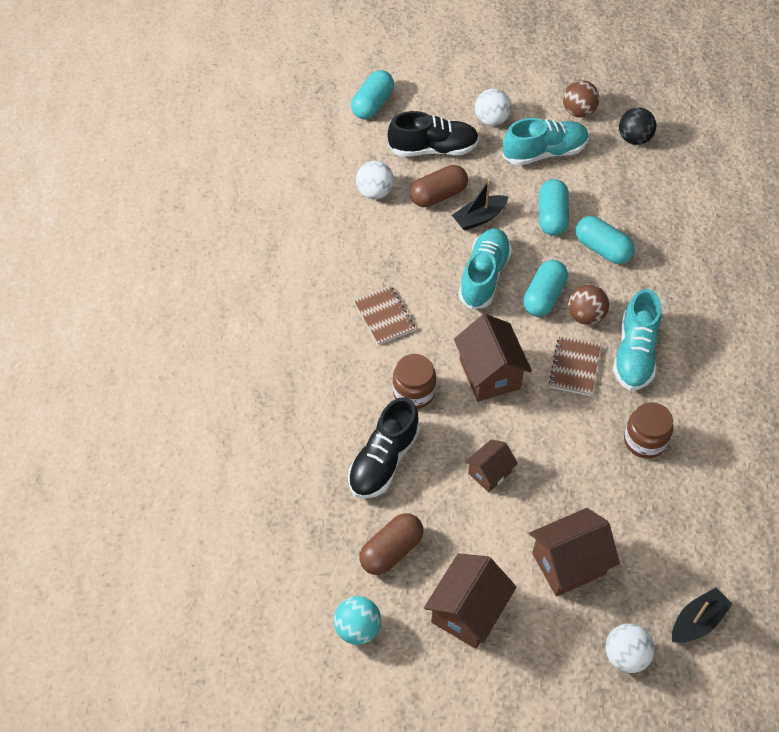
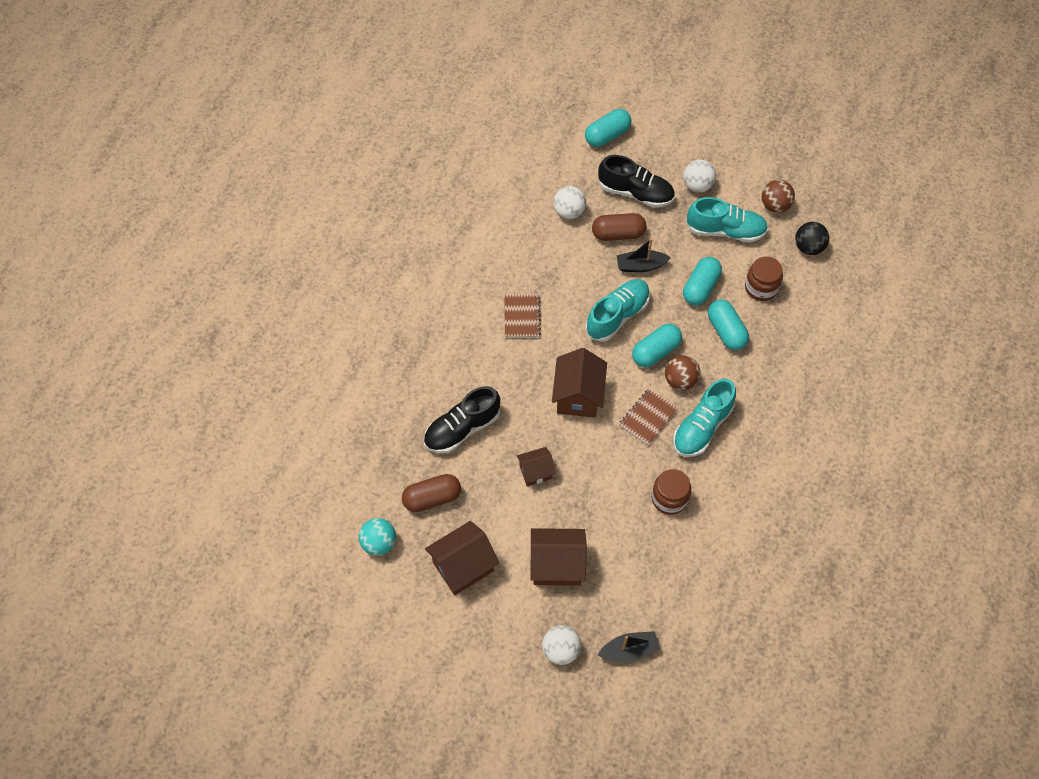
camera: 25 degrees right, 5 degrees up
brown jar [393,354,436,409] -> brown jar moved to [745,257,783,301]

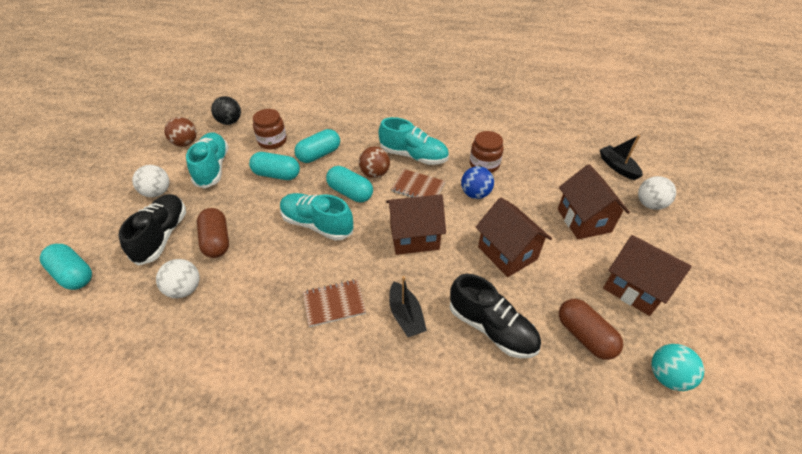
camera: 105 degrees left, 15 degrees down
brown house [517,447,556,486] -> brown house [476,198,552,277], size x1.68
black boat [616,238,671,272] -> black boat moved to [389,276,427,337]
none -> blue ball [461,166,494,199]

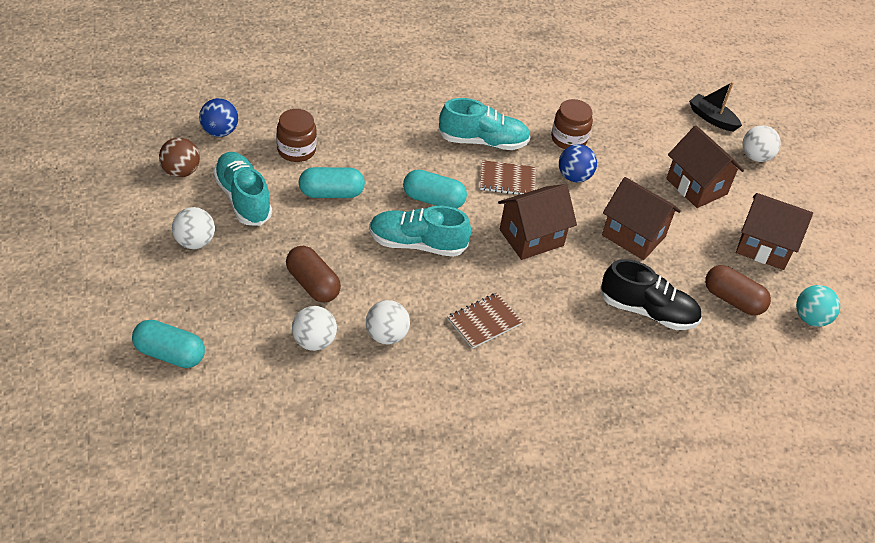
camera: 25 degrees left, 0 degrees up
black shoe [118,194,186,266] -> none
black ball [211,96,241,125] -> blue ball [199,98,238,137]
turquoise capsule [295,129,340,163] -> none
brown ball [359,146,390,178] -> none
black boat [389,276,427,337] -> none
none -> white ball [366,300,410,344]

